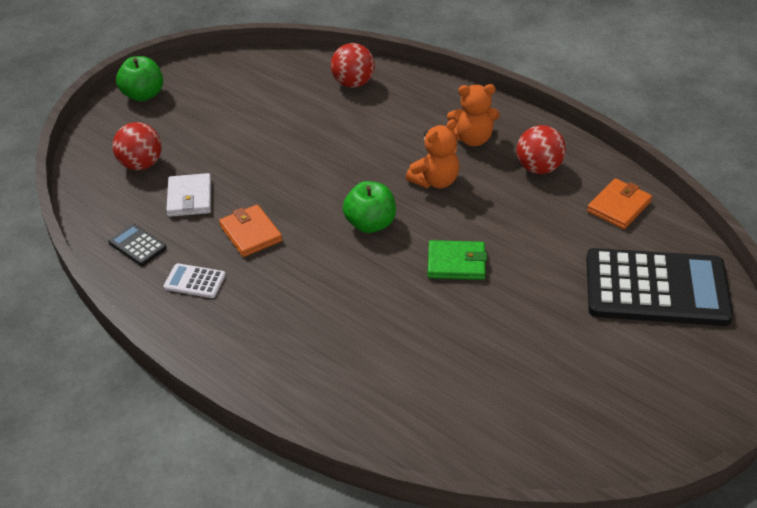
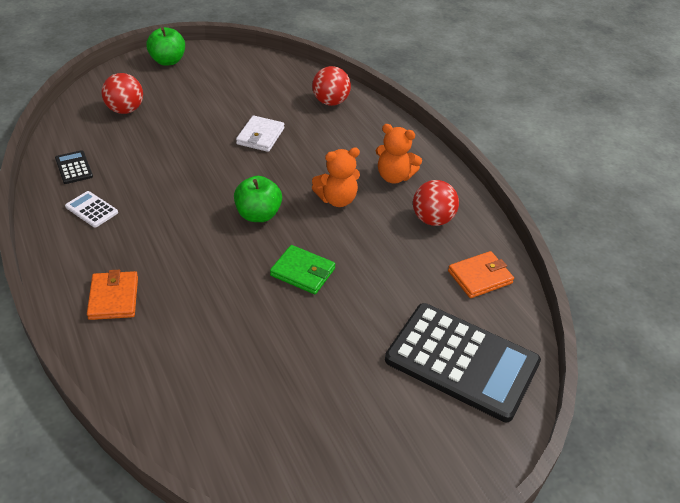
camera: 20 degrees right, 0 degrees up
white wallet [166,173,211,217] -> white wallet moved to [236,115,284,152]
orange wallet [219,205,282,257] -> orange wallet moved to [87,270,138,320]

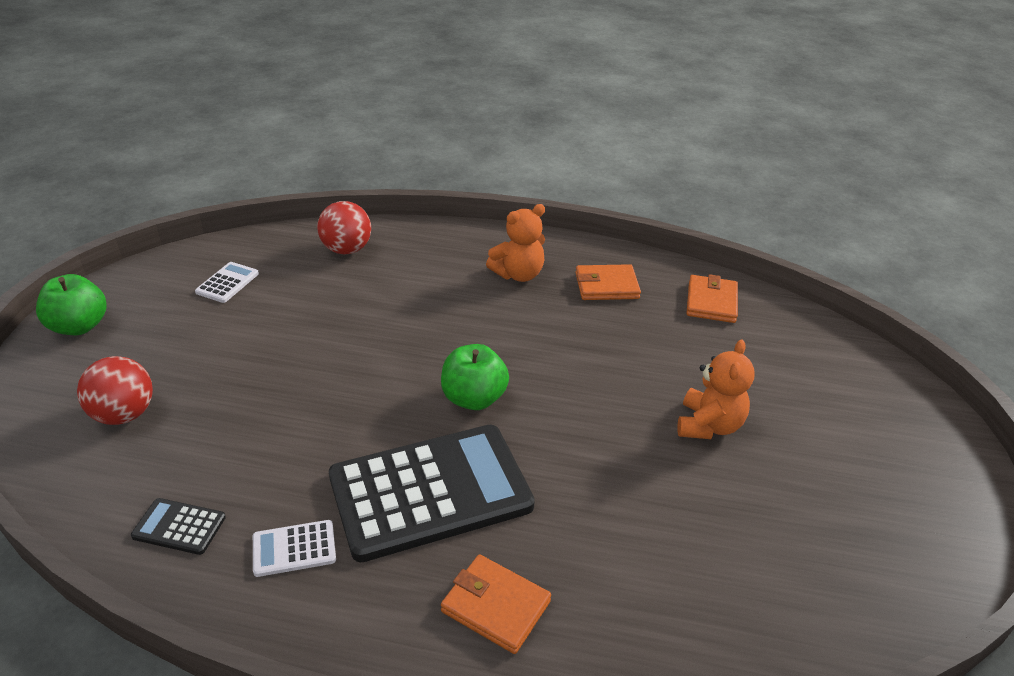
camera: 50 degrees left, 5 degrees down
white wallet [236,115,284,152] -> none
green wallet [270,245,335,294] -> none
orange teddy bear [312,147,360,207] -> orange teddy bear moved to [677,339,755,439]
black calculator [385,303,541,422] -> black calculator moved to [329,425,535,562]
red ball [413,180,459,226] -> orange wallet [575,264,641,300]
none -> white calculator [195,262,259,303]

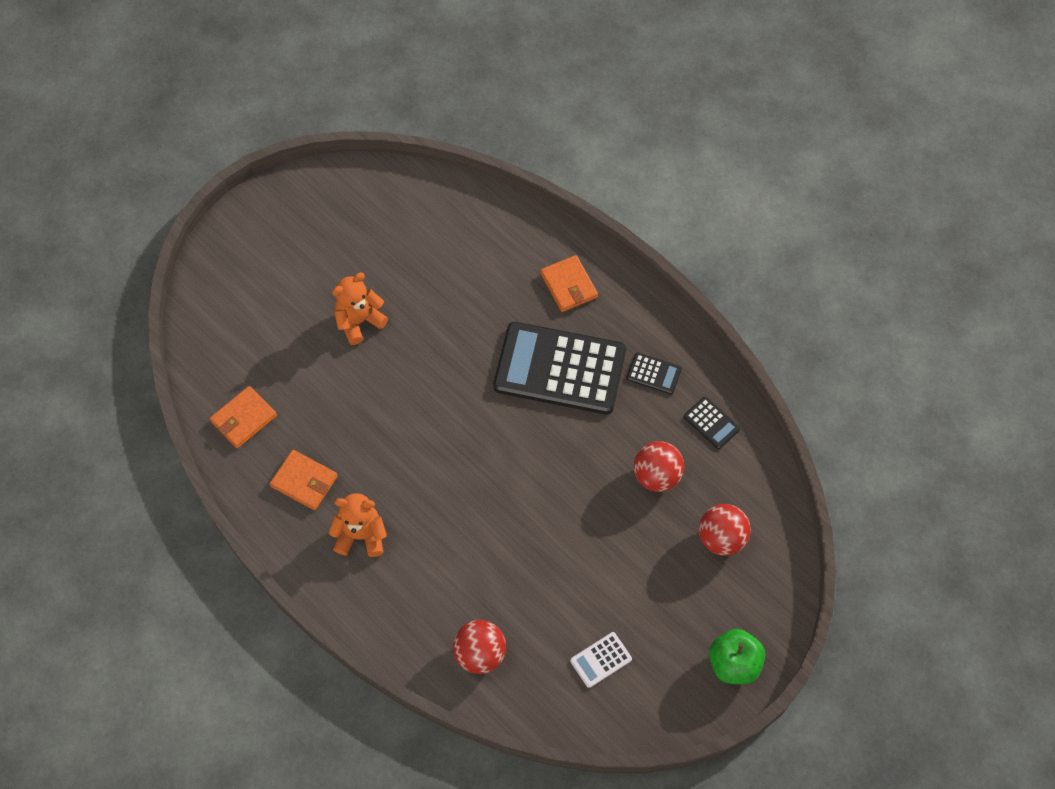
camera: 145 degrees left, 25 degrees up
white calculator [253,520,336,577] -> black calculator [626,352,682,394]
green apple [441,344,509,410] -> none
none -> red ball [634,441,684,492]

